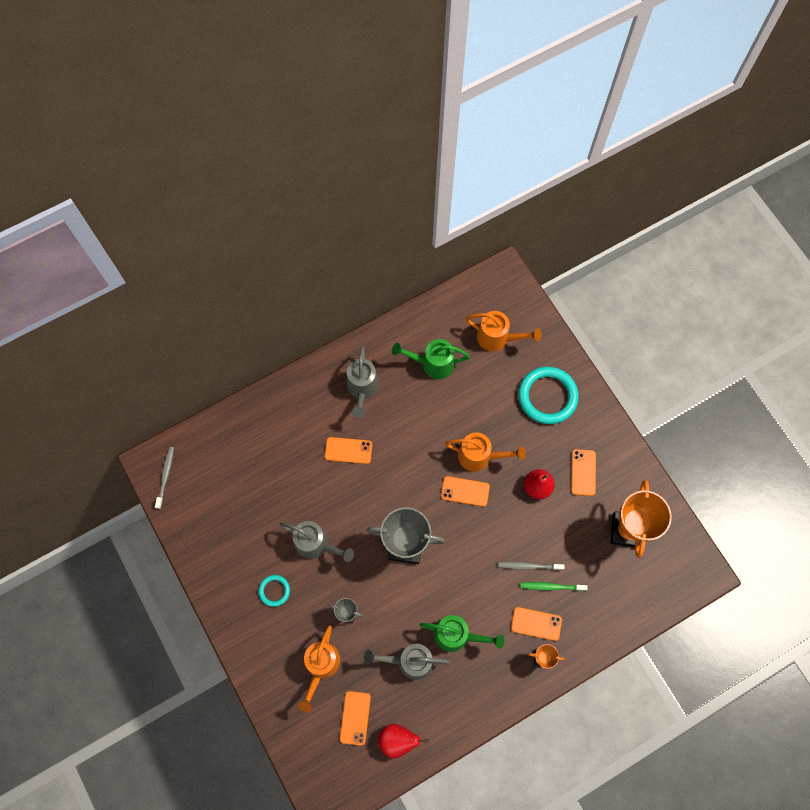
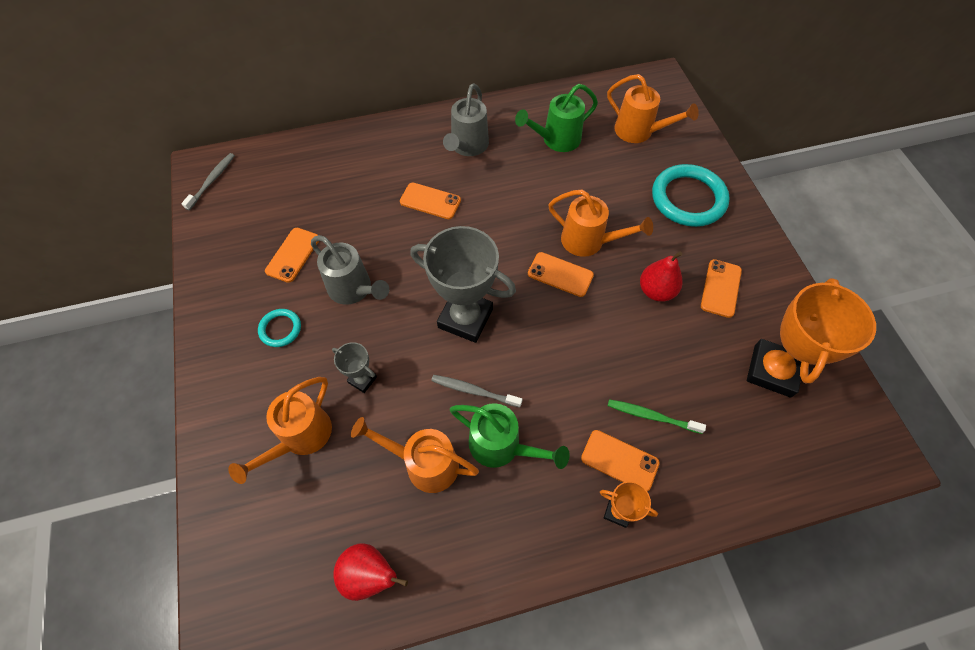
camera: 15 degrees right, 10 degrees down
orange phone [340,691,371,746] -> orange phone moved to [265,228,319,283]
grey watering can [364,644,450,680] -> orange watering can [351,417,479,493]
green watering can [392,339,470,379] -> green watering can turned 45 degrees counterclockwise [515,84,598,152]
grey toothbrush [498,561,565,570] -> grey toothbrush moved to [431,375,522,408]

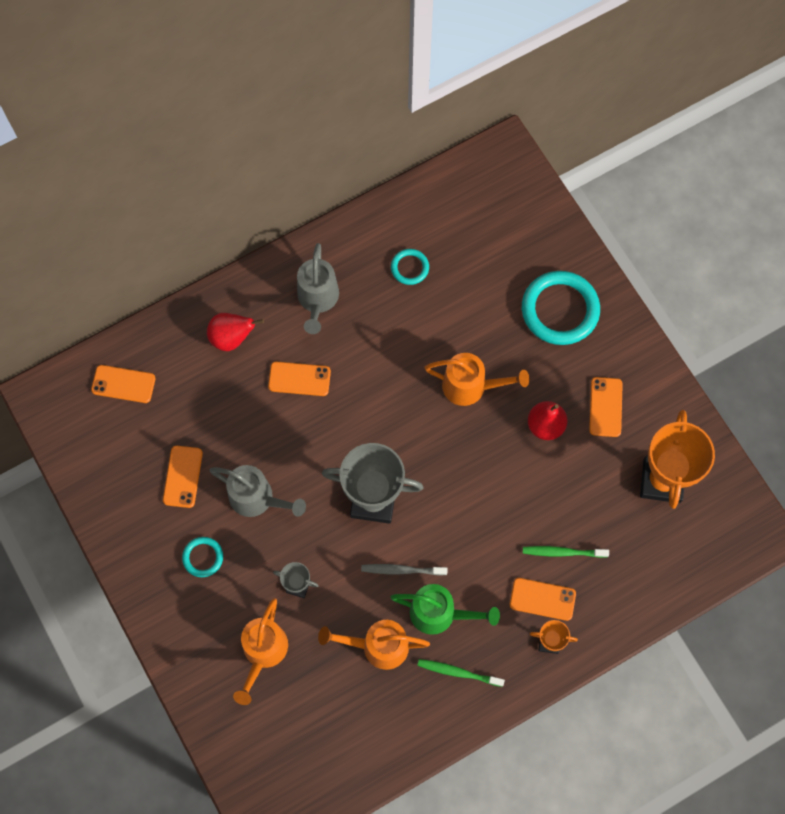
camera: 15 degrees left, 10 degrees up
grey toothbrush [181,153,235,210] -> none
red pear [333,543,408,601] -> red pear moved to [207,313,264,351]
green watering can [515,84,598,152] -> turquoise ring [391,249,429,285]
orange phone [528,252,594,297] -> orange phone moved to [91,365,156,403]
orange watering can [607,74,699,143] -> none
none -> green toothbrush [417,659,505,687]

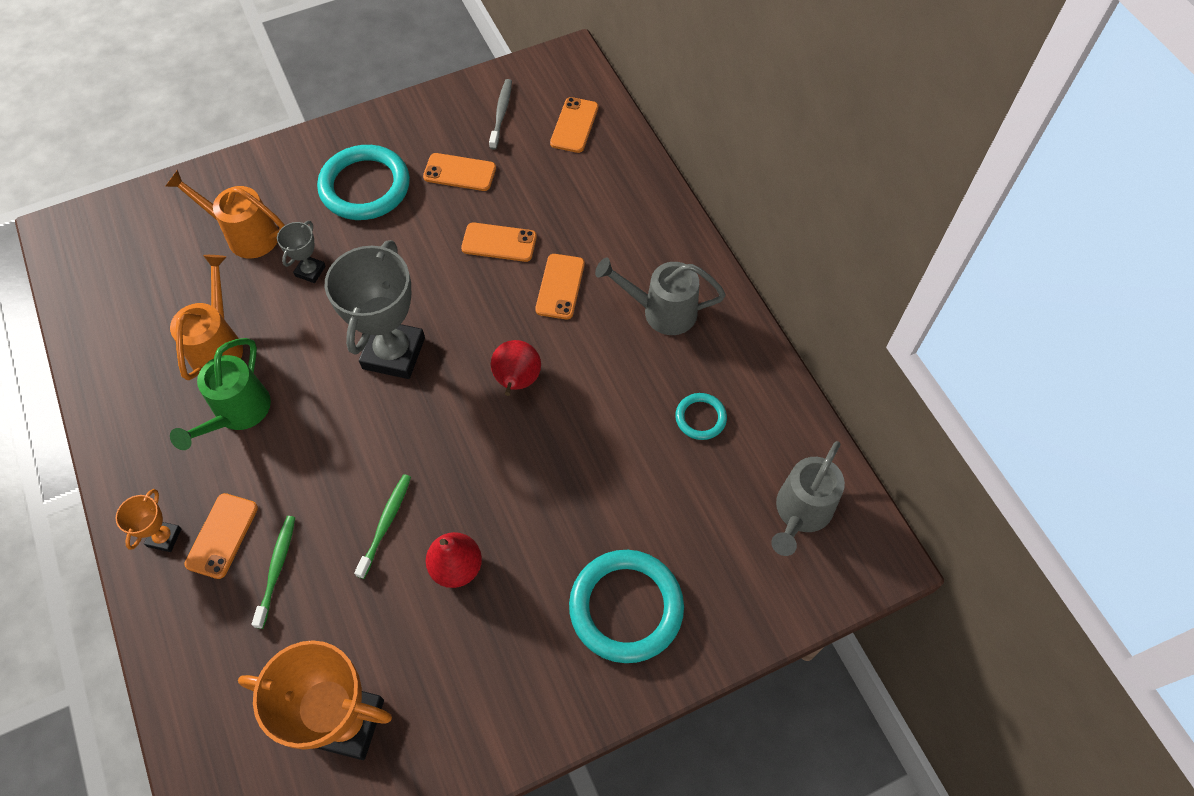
camera: 95 degrees right, 10 degrees down
turquoise ring [182,537,223,577] -> turquoise ring [317,145,410,220], size x2.02
red pear [207,313,264,351] -> red pear moved to [491,340,541,396]
grey watering can [210,465,306,517] -> grey watering can moved to [771,441,845,556]
grey toothbrush [361,564,448,576] -> grey toothbrush moved to [489,79,512,149]
green toothbrush [417,659,505,687] -> green toothbrush moved to [354,474,411,579]
orange watering can [424,353,529,406] -> none
orange phone [589,377,623,437] -> orange phone moved to [461,222,537,262]

